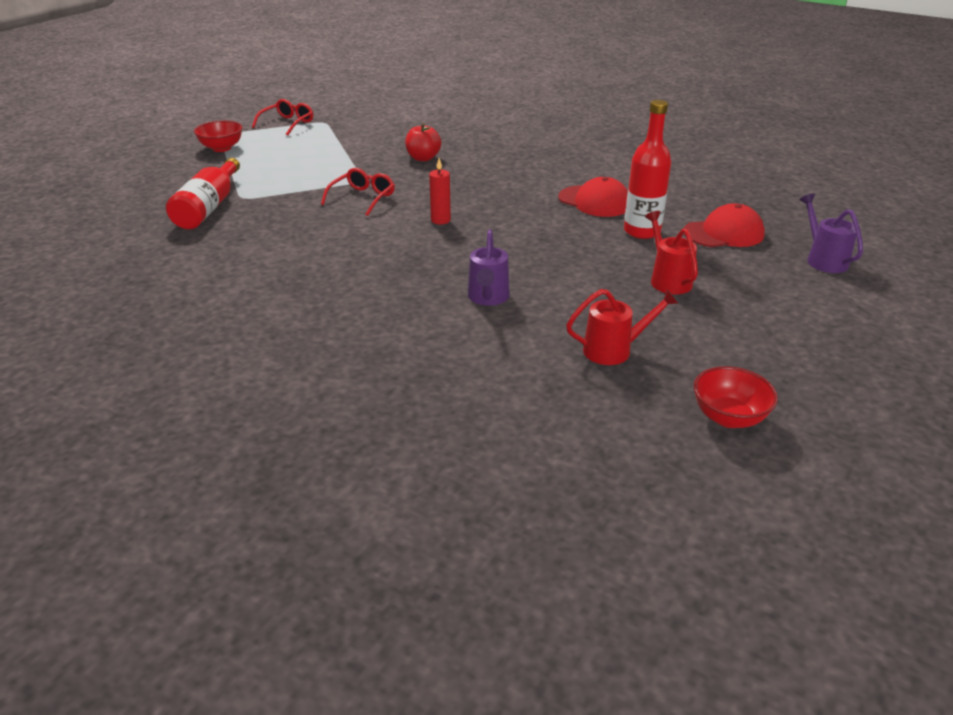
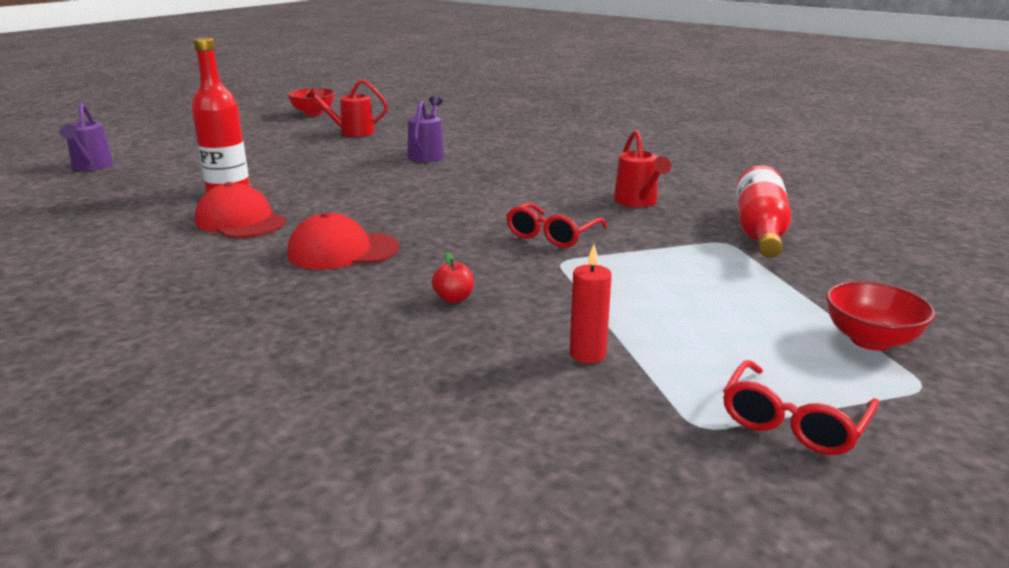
camera: 175 degrees left, 10 degrees down
red apple [405,123,441,161] -> red apple [432,252,474,303], size x0.63
red candle [429,158,451,224] -> red candle moved to [570,244,612,363]
red watering can [645,211,698,294] -> red watering can moved to [614,130,672,207]
red cap [684,203,765,247] -> red cap moved to [287,212,400,269]

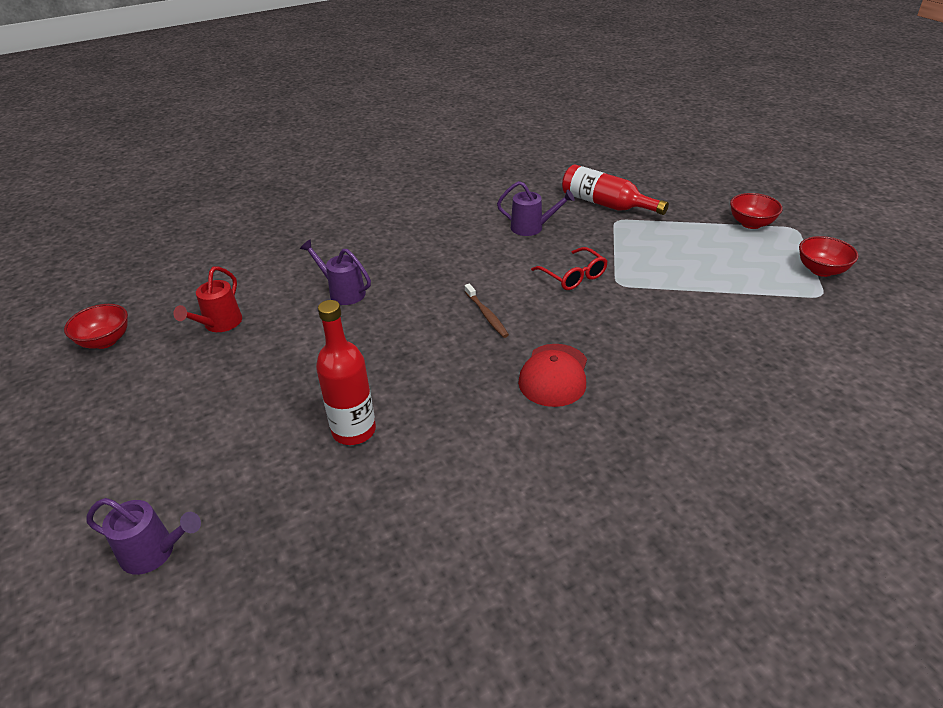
camera: 65 degrees left, 15 degrees up
red cap [195,182,286,238] -> none
red apple [432,252,474,303] -> none
red candle [570,244,612,363] -> none
red watering can [614,130,672,207] -> purple watering can [497,181,575,236]
red glasses [723,360,879,455] -> red bowl [799,236,858,277]
none -> brown toothbrush [465,283,509,338]

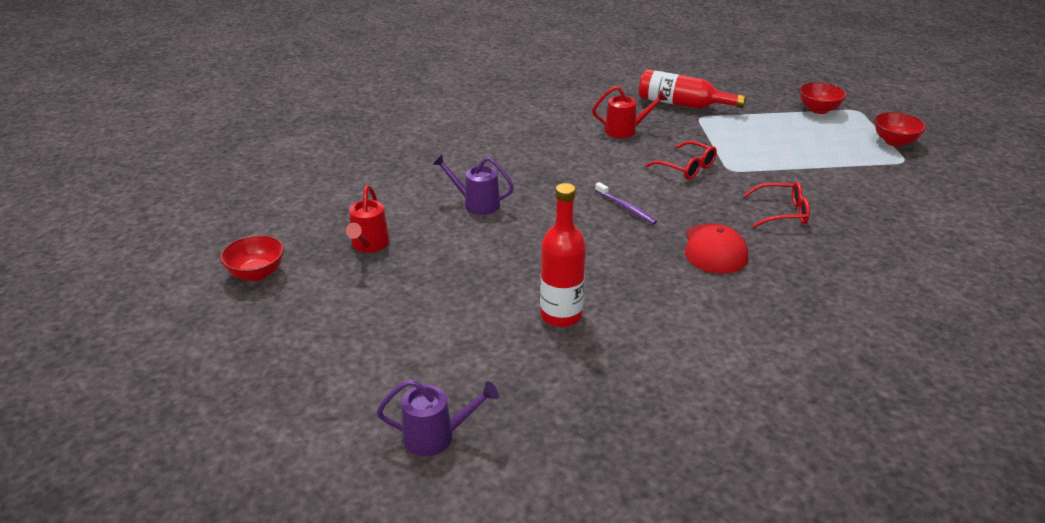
camera: 15 degrees left, 5 degrees down
brown toothbrush [465,283,509,338] -> purple toothbrush [595,182,657,224]
purple watering can [497,181,575,236] -> red watering can [592,86,668,138]
none -> red glasses [743,182,810,228]

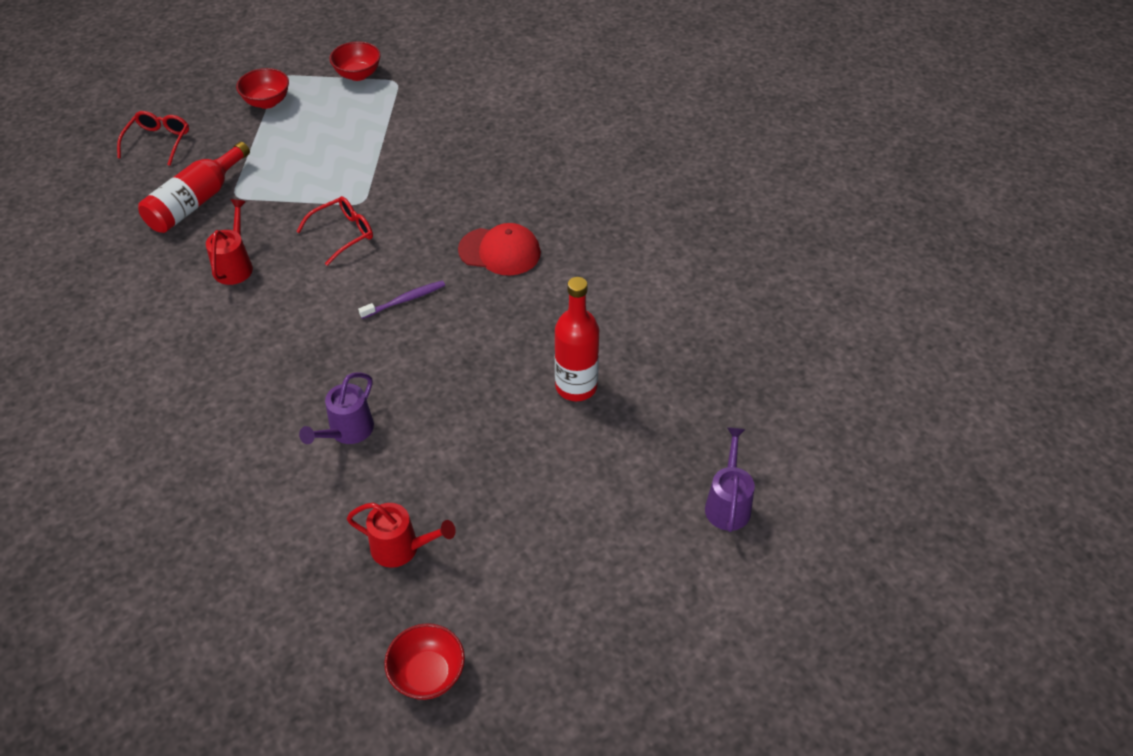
camera: 80 degrees left, 15 degrees up
red glasses [743,182,810,228] -> red glasses moved to [117,111,189,166]

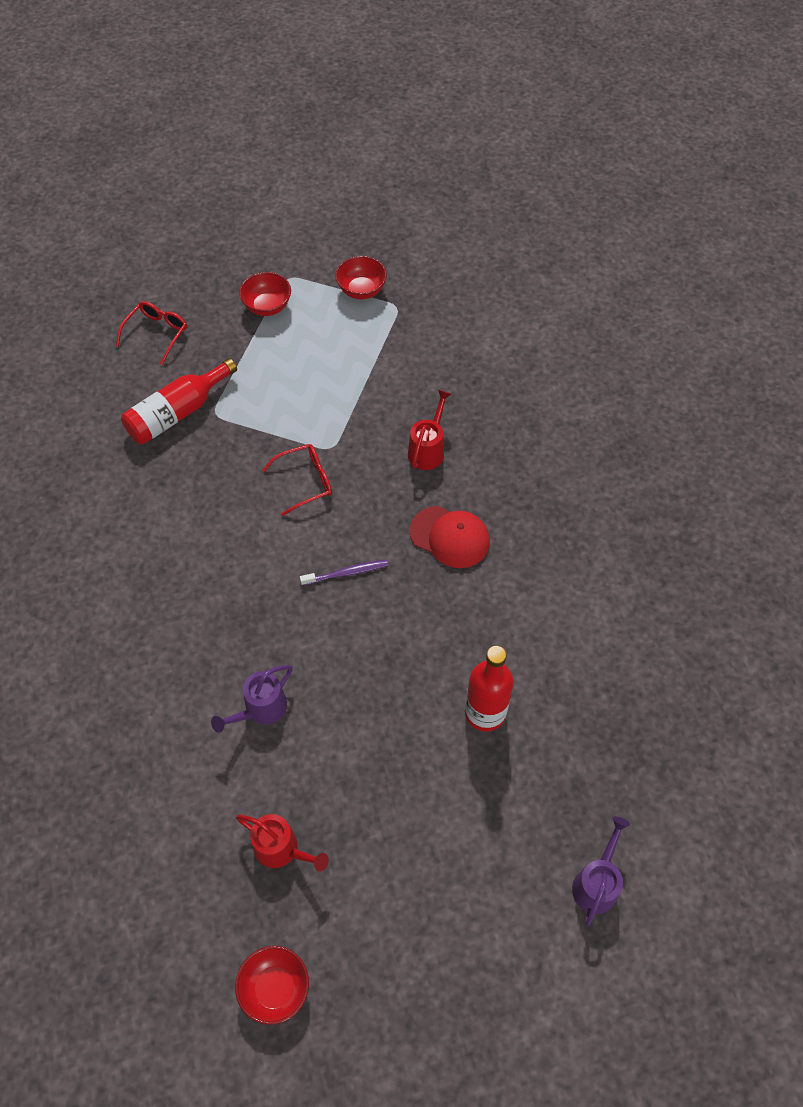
camera: 15 degrees right, 10 degrees up
red watering can [206,199,253,285] -> red watering can moved to [408,390,451,470]

